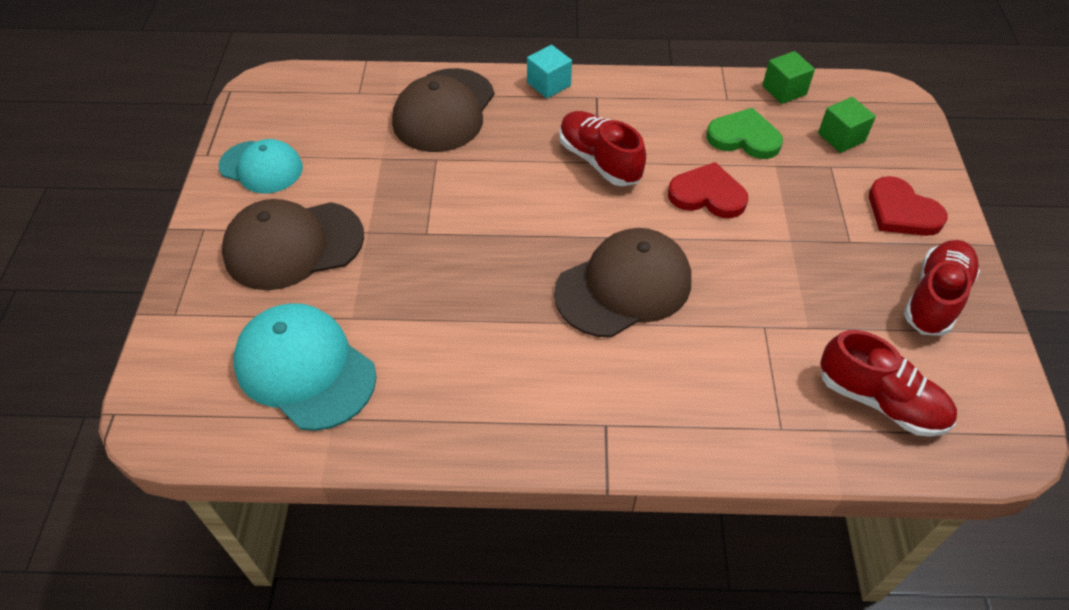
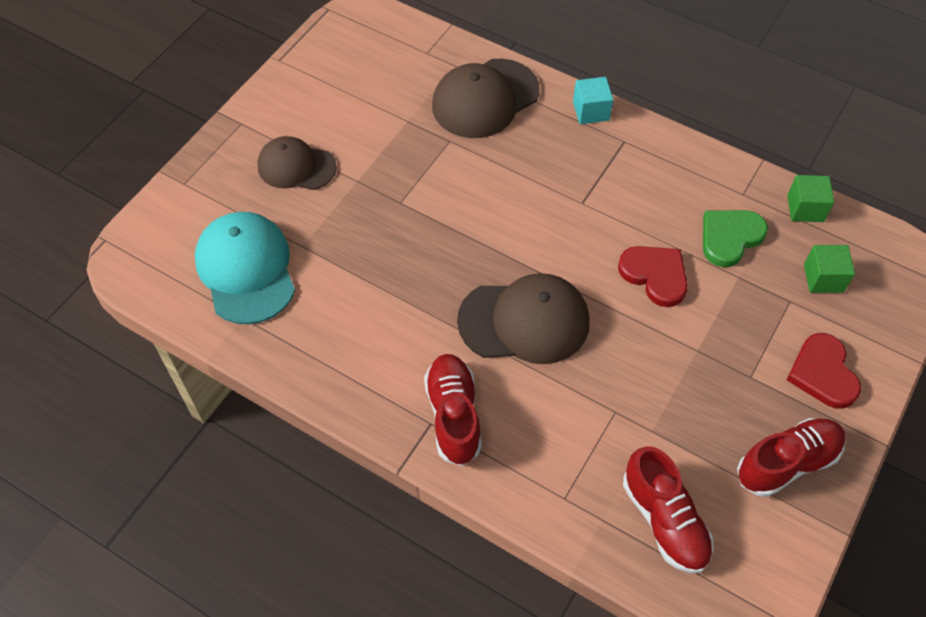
camera: 30 degrees right, 5 degrees up
turquoise cap [218,139,303,193] -> none
brown cap [222,199,364,290] -> brown cap [257,136,337,190], size x0.66
red shoe [559,111,646,186] -> red shoe moved to [424,354,482,466]
green heart [706,108,783,159] -> green heart turned 90 degrees counterclockwise [703,210,768,267]

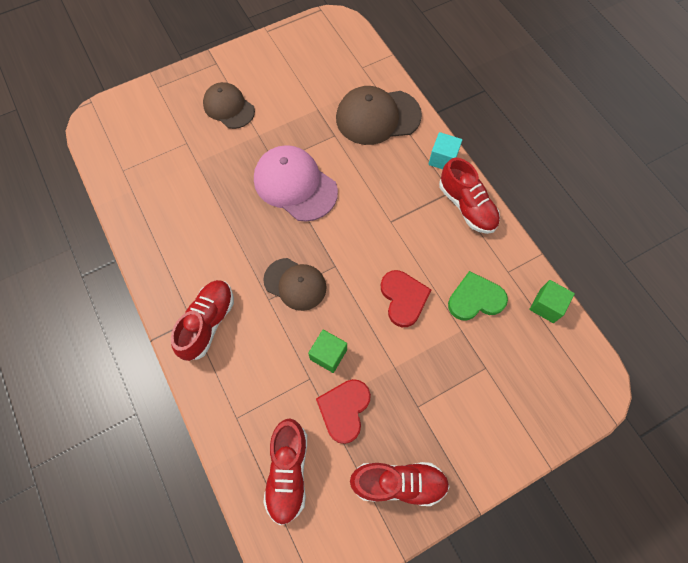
camera: 30 degrees right, 10 degrees up
turquoise cap [195,212,295,324] -> none
brown cap [457,273,590,364] -> brown cap [263,258,327,311], size x0.66
red heart [787,333,861,409] -> red heart moved to [316,379,371,444]
green cube [804,245,855,293] -> green cube moved to [308,330,347,373]
none -> pink cap [254,145,338,222]
none -> red shoe [439,158,500,234]

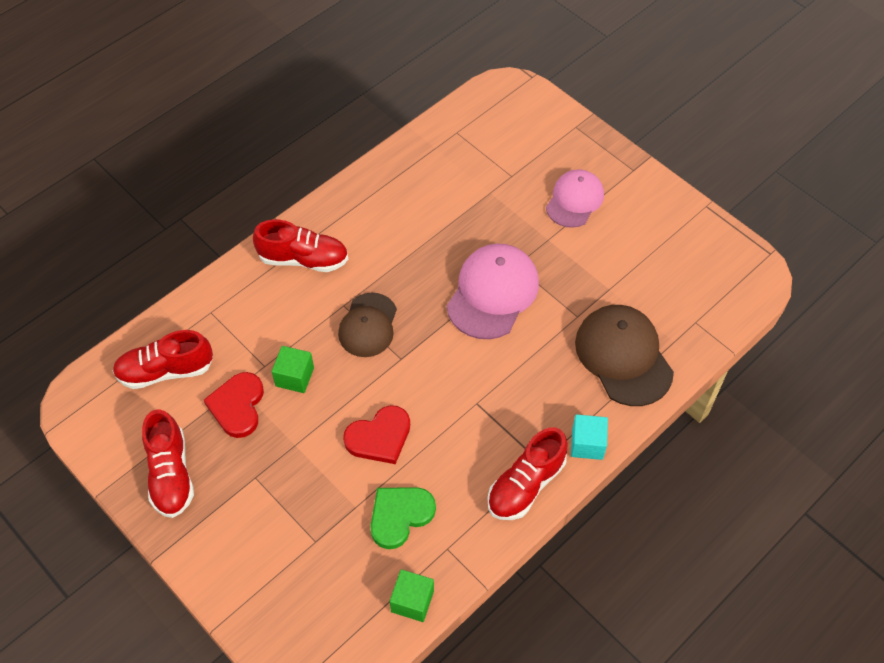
camera: 75 degrees right, 10 degrees down
brown cap [203,82,255,129] -> pink cap [546,169,604,228]
red heart [316,379,371,444] -> red heart turned 90 degrees counterclockwise [204,372,264,438]
green heart [448,271,508,320] -> green heart turned 105 degrees counterclockwise [370,487,436,549]

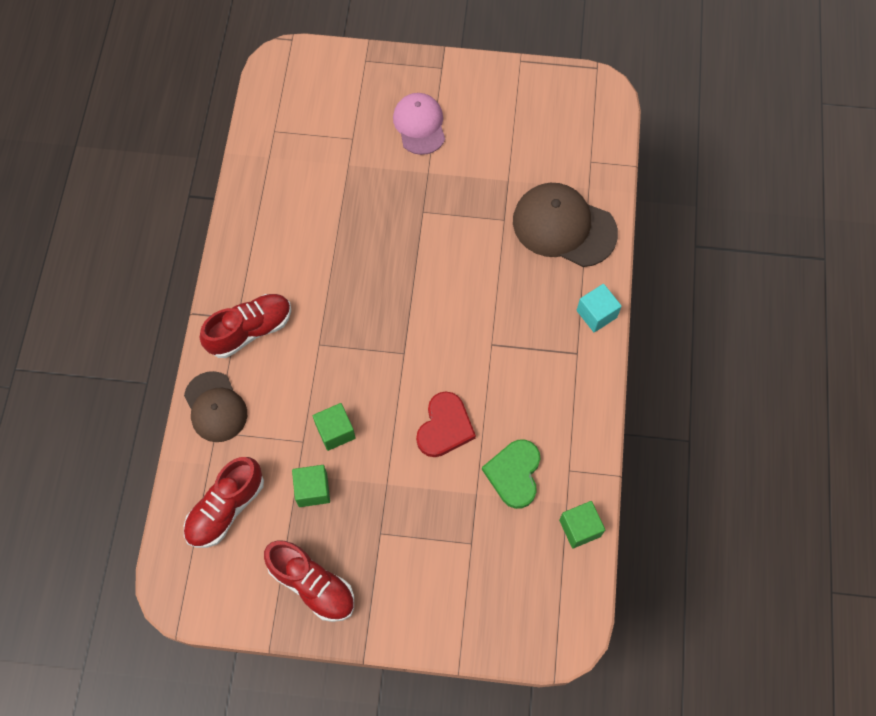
camera: 40 degrees left, 10 degrees up
red heart [204,372,264,438] -> green cube [292,465,330,507]
brown cap [338,293,397,357] -> brown cap moved to [184,371,247,442]
pink cap [447,244,539,339] -> none
red shoe [488,427,568,520] -> none

